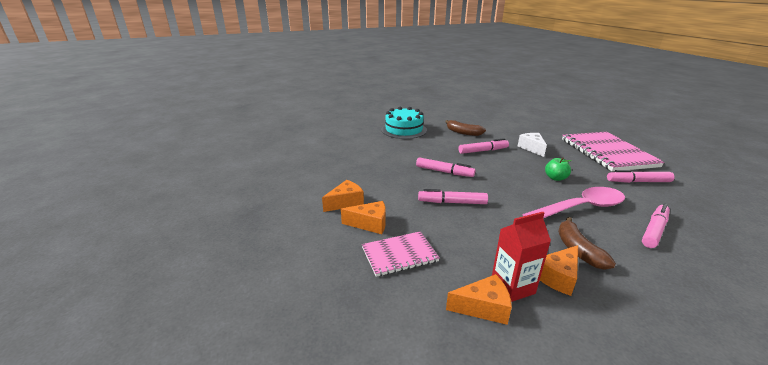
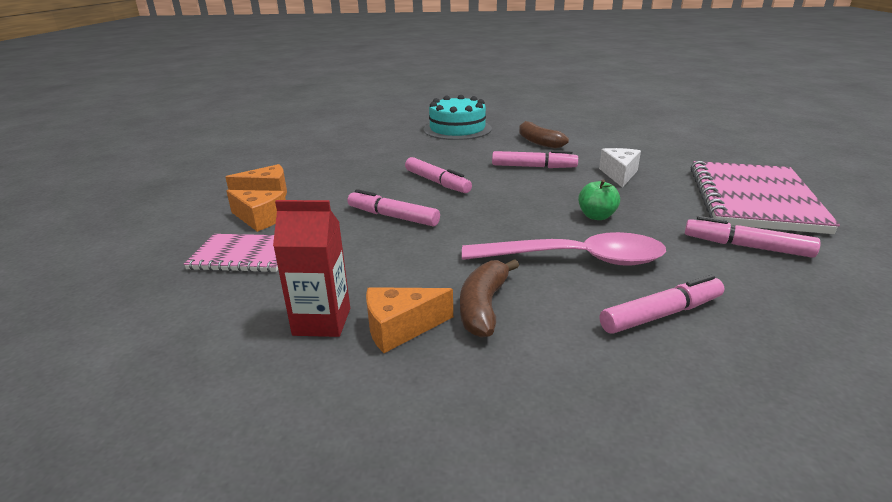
camera: 25 degrees right, 0 degrees up
orange cheese [446,274,512,325] -> none

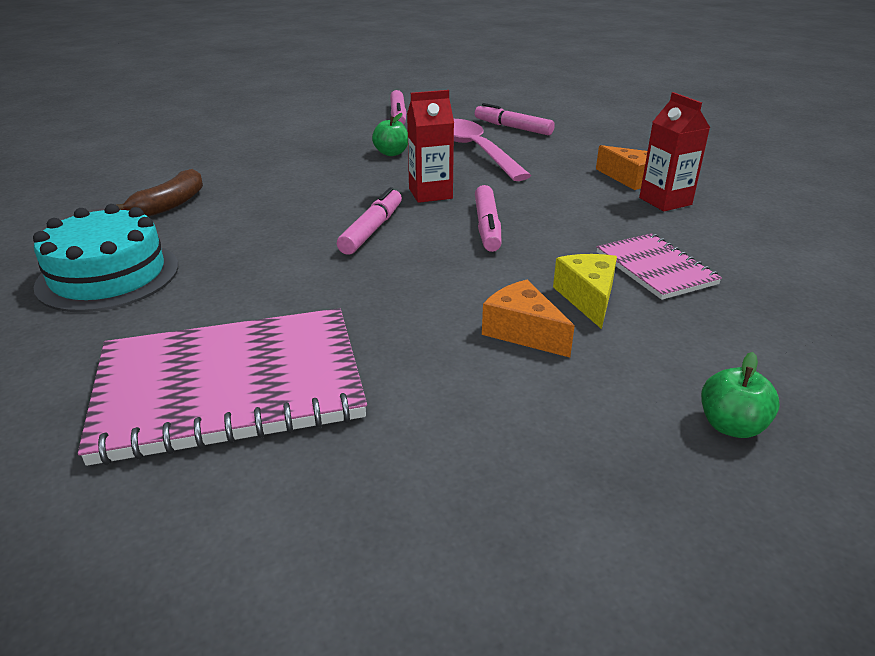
camera: 120 degrees left, 5 degrees up
orange cheese [226,190,286,232] -> yellow cheese [553,254,617,329]
brown banana [460,259,519,338] -> none
pink marker [492,150,578,168] -> none
white cheese [599,148,641,188] -> none
pink notebook [690,161,840,234] -> pink notebook moved to [78,308,367,466]
none -> red carton [407,90,454,203]
none -> green apple [701,352,780,438]

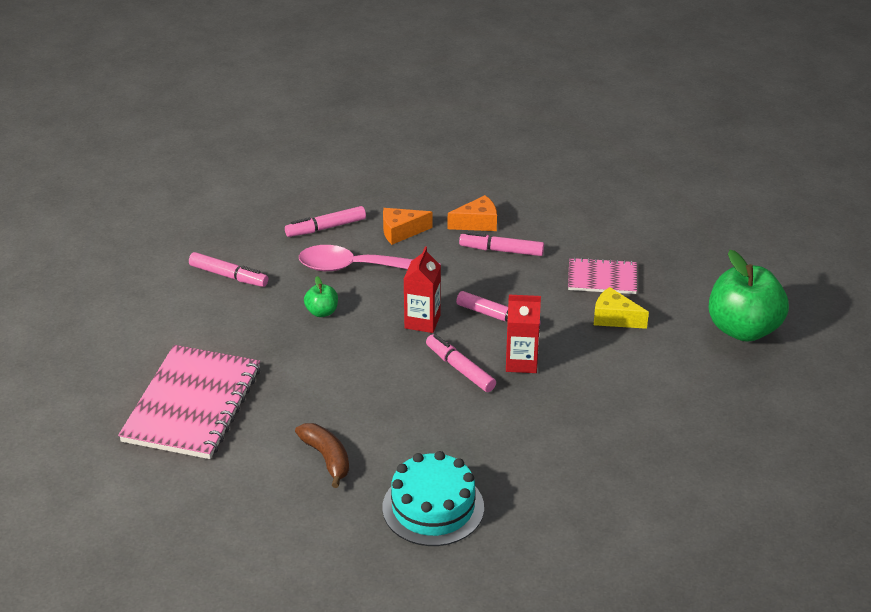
camera: 60 degrees left, 5 degrees up
pink notebook [78,308,367,466] -> pink notebook moved to [118,345,260,459]
orange cheese [482,280,575,357] -> orange cheese moved to [383,208,432,245]
red carton [639,92,710,211] -> red carton moved to [506,295,541,373]
green apple [701,352,780,438] -> green apple [709,250,789,342], size x2.24
none -> pink marker [459,232,544,256]

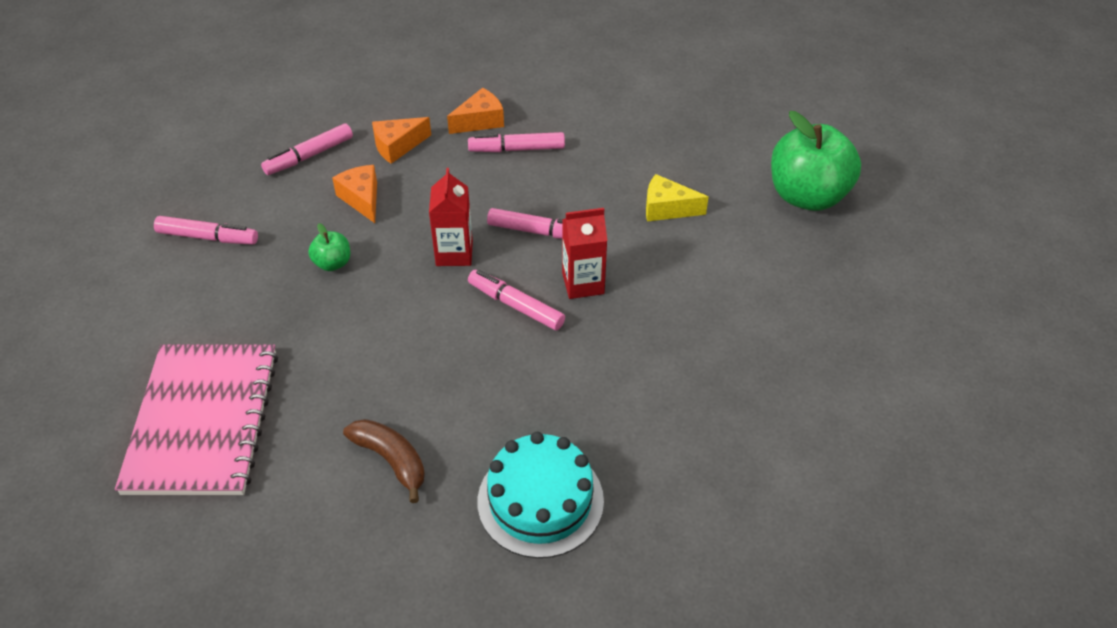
camera: 15 degrees left, 10 degrees up
pink spoon [299,245,440,271] -> orange cheese [332,165,377,223]
pink notebook [568,257,637,294] -> none

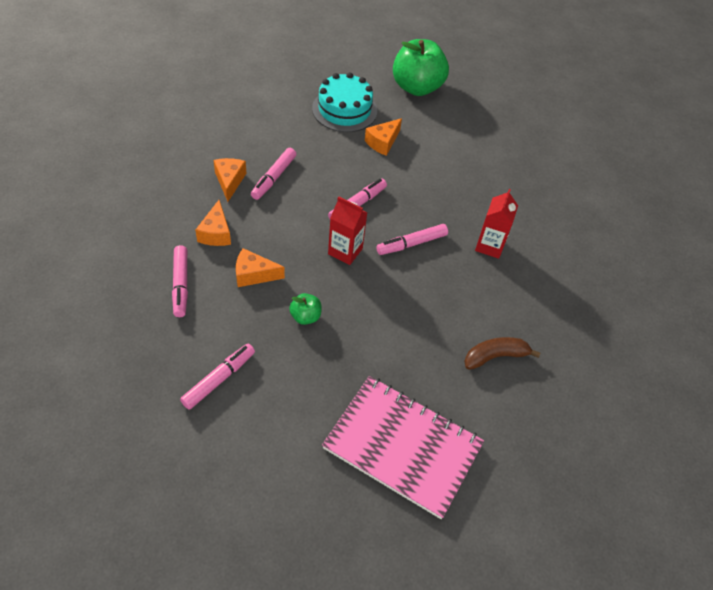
camera: 65 degrees left, 5 degrees up
turquoise cake [477,432,604,558] -> turquoise cake moved to [312,72,377,132]
red carton [562,208,607,299] -> red carton moved to [475,189,518,259]
yellow cheese [646,174,709,222] -> orange cheese [365,118,402,156]

